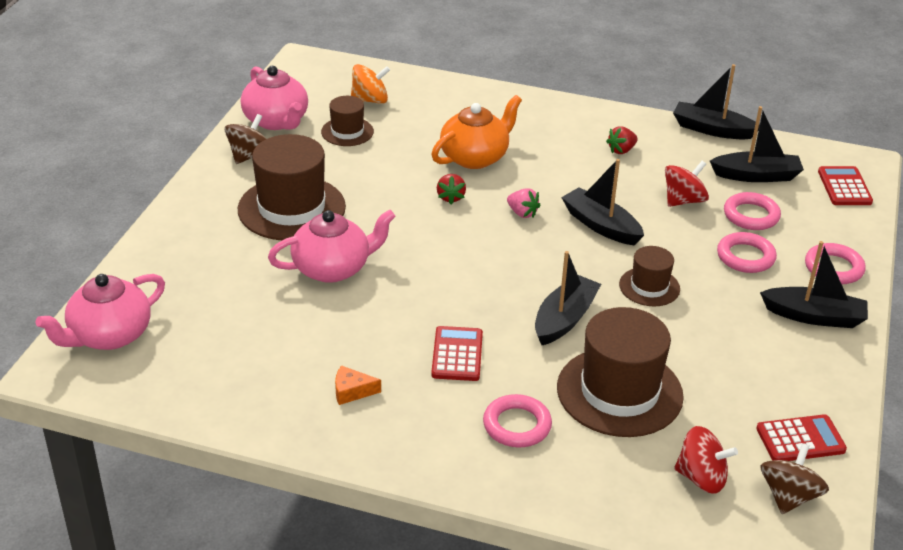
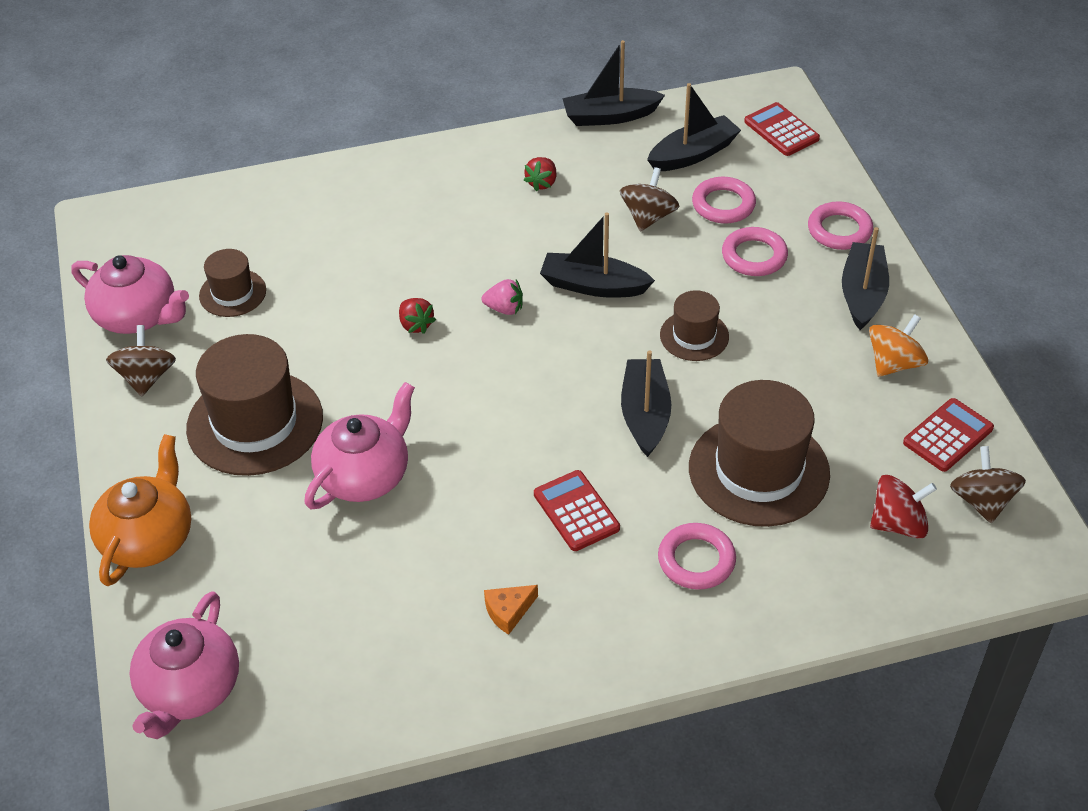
camera: 30 degrees left, 10 degrees up
orange spinning top [351,64,390,104] -> orange spinning top moved to [869,314,928,377]
orange teapot [431,95,522,169] -> orange teapot moved to [89,434,191,586]
red spinning top [665,161,709,207] -> brown spinning top [620,167,679,232]
black boat [760,241,868,328] -> black boat turned 60 degrees counterclockwise [842,227,889,330]

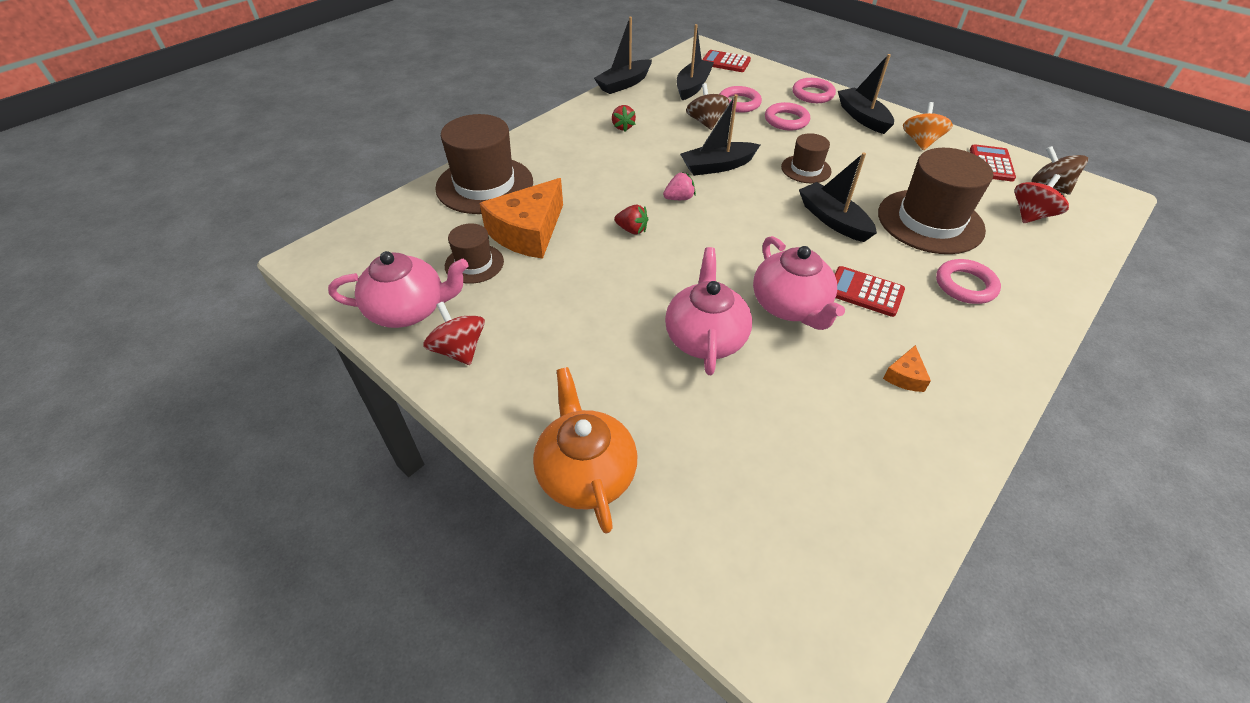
camera: 35 degrees left, 0 degrees up
brown spinning top [106,325,176,396] -> red spinning top [423,302,485,365]
pink teapot [129,591,239,739] -> pink teapot moved to [753,236,845,330]
brown hat [186,334,323,476] -> brown hat moved to [435,114,533,214]
none -> orange cheese [480,178,563,259]

